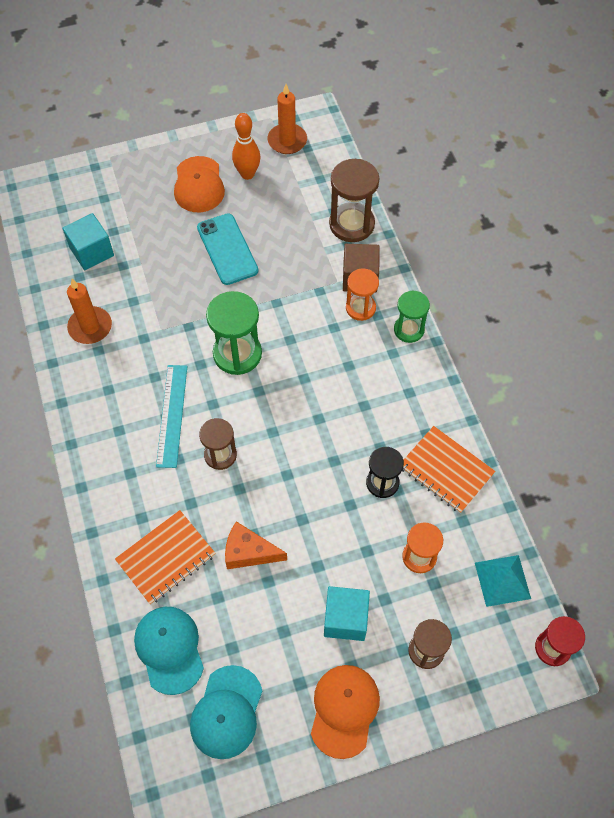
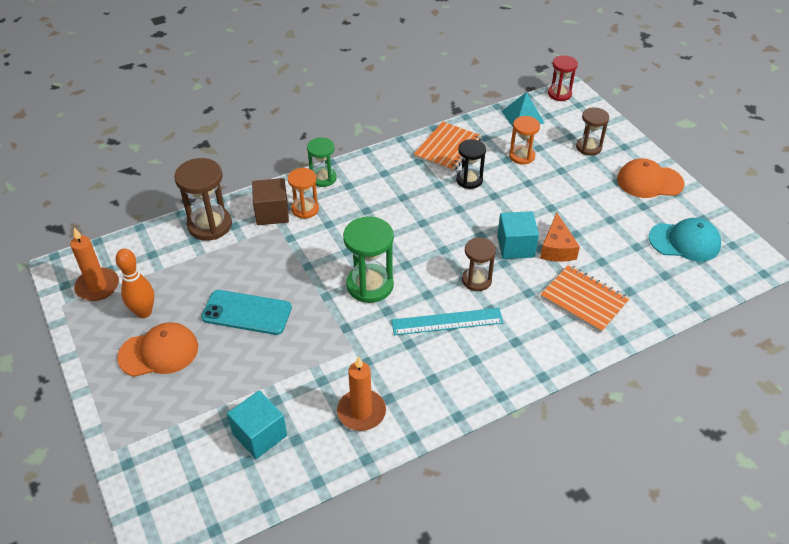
camera: 100 degrees left, 15 degrees down
turquoise cap [134,607,204,695] -> none
turquoise phone [197,214,259,285] -> turquoise phone turned 45 degrees clockwise [201,290,292,335]
turquoise cube [324,586,370,641] -> turquoise cube moved to [497,211,539,259]

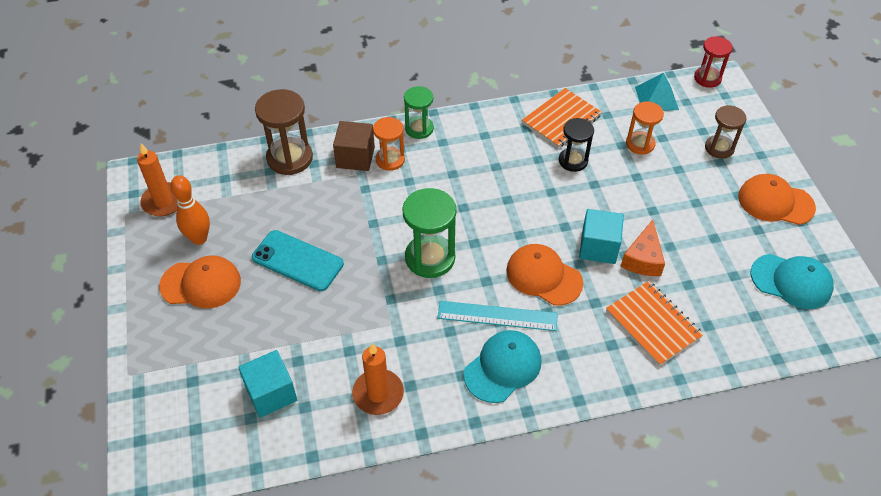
camera: 15 degrees right, 5 degrees up
brown hourglass [462,238,496,291] -> orange cap [506,244,583,306]
none -> turquoise cap [464,330,541,403]

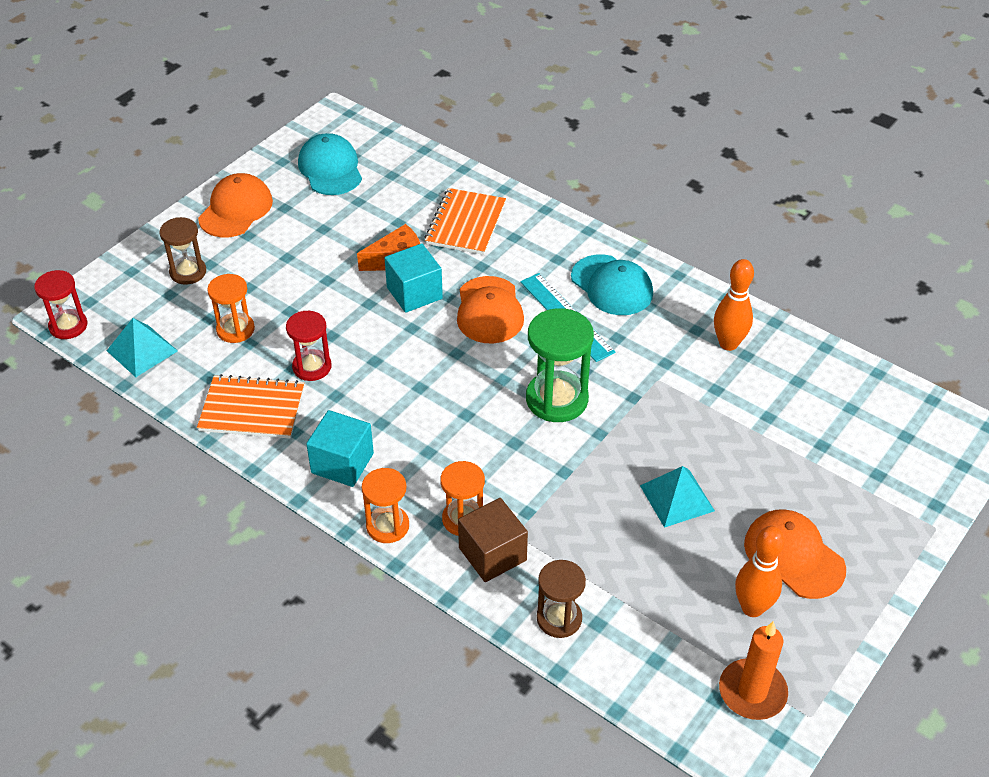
camera: 130 degrees left, 5 degrees down
turquoise cube [238,350,297,418] -> turquoise cube moved to [306,410,374,487]
turquoise phone [252,230,344,291] -> turquoise pyramid [640,466,715,528]
brown hourglass [255,89,313,175] -> brown hourglass [537,560,586,638], size x0.63
orange candle [352,343,404,415] -> orange bowling pin [714,259,754,351]
green hourglass [404,86,434,139] -> orange hourglass [362,468,409,543]
turquoise cap [464,330,541,403] -> turquoise cap turned 135 degrees counterclockwise [571,254,653,315]
black hourglass [559,118,594,172] -> red hourglass [286,311,331,381]
orange cap [738,174,816,225] -> orange cap turned 135 degrees counterclockwise [198,173,273,237]

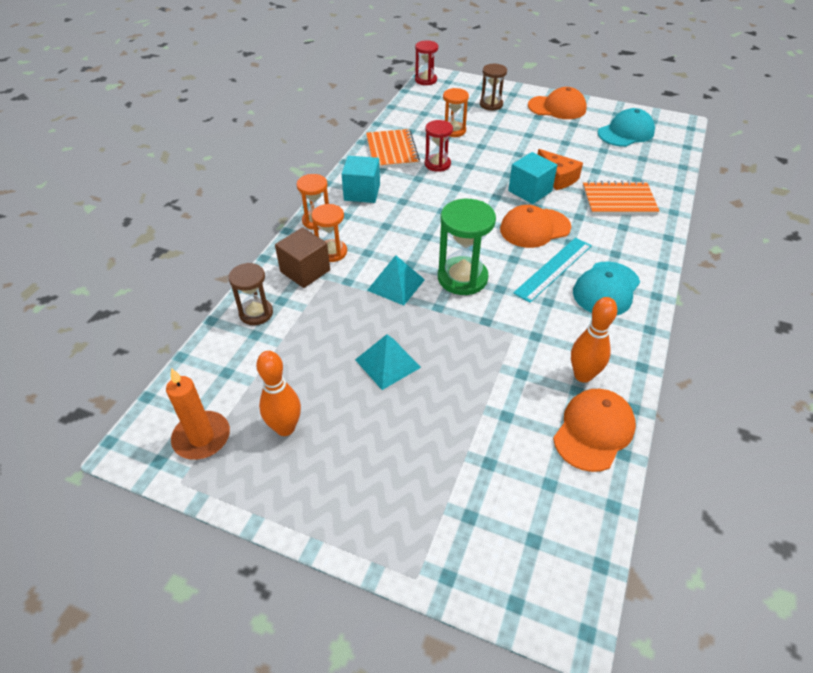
camera: 75 degrees right, 0 degrees up
turquoise pyramid [107,318,178,377] -> turquoise pyramid moved to [367,255,425,306]
orange cap [744,509,846,599] -> orange cap moved to [553,389,636,472]

